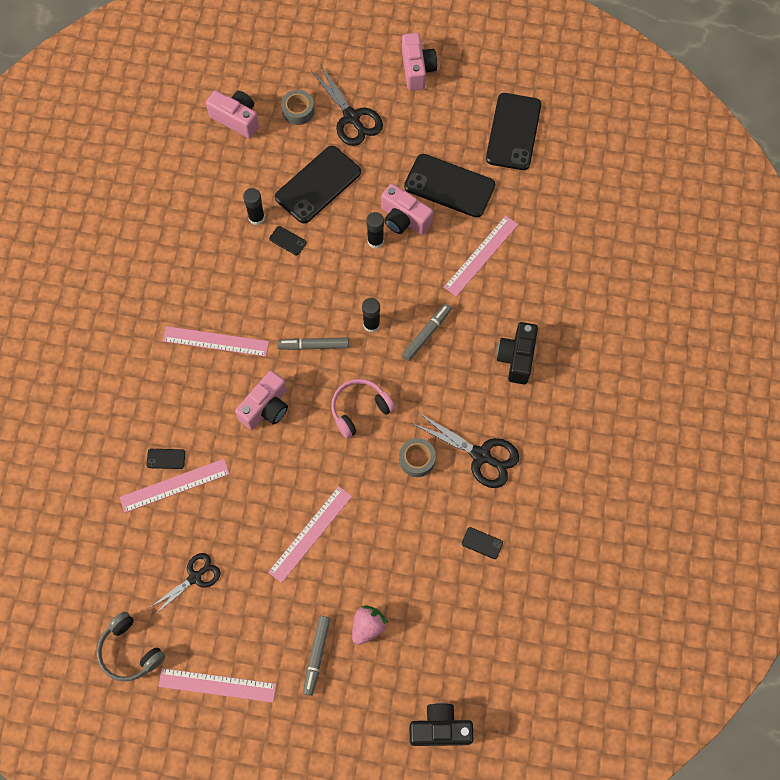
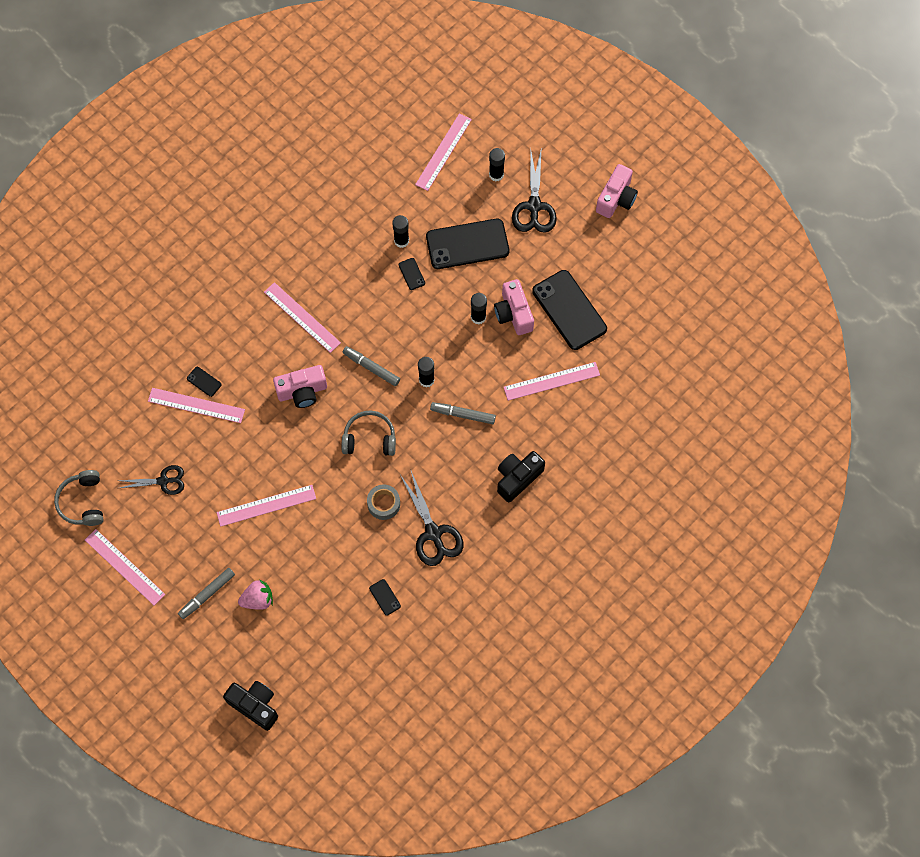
camera: 35 degrees right, 0 degrees up
pink camera [206,91,259,138] -> pink ruler [415,113,472,191]
grey tape [281,90,314,125] -> black glue stick [489,148,505,181]
pink headphones [331,379,395,439] -> grey headphones [342,410,396,456]
grey marker [402,304,452,361] -> grey marker turned 150 degrees counterclockwise [430,402,496,424]
black phone [486,93,541,170] -> none

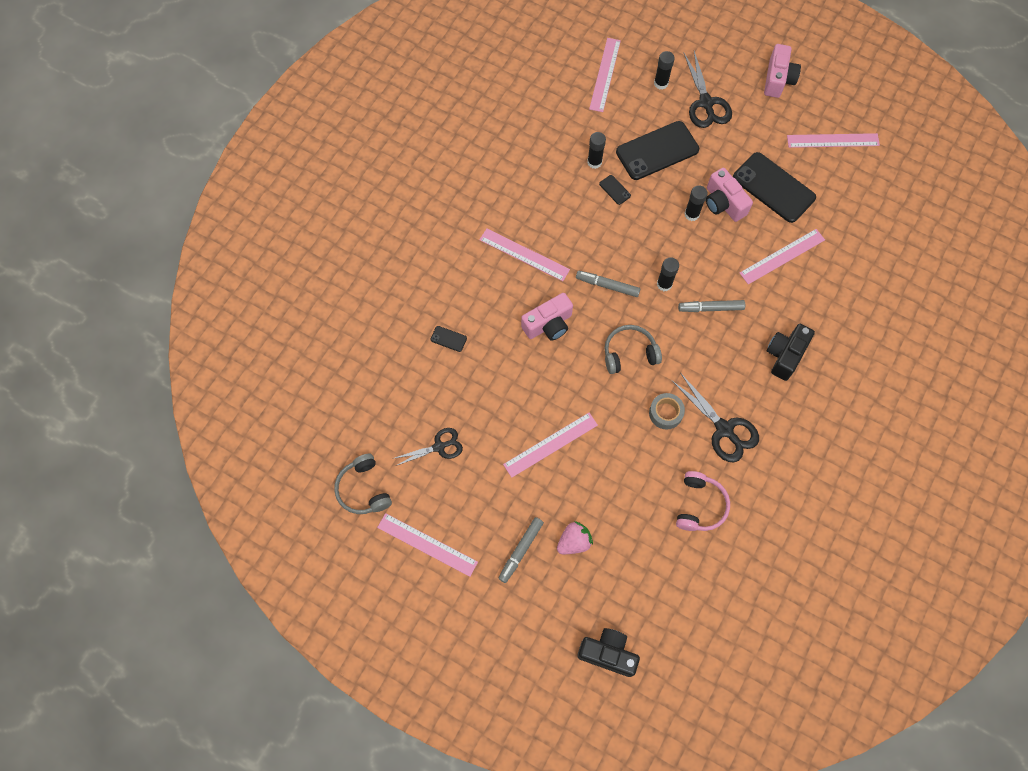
camera: 15 degrees left, 0 degrees up
pink ruler [148,388,245,423] -> pink ruler moved to [787,133,880,148]
black phone [369,579,401,616] -> pink headphones [676,471,730,531]

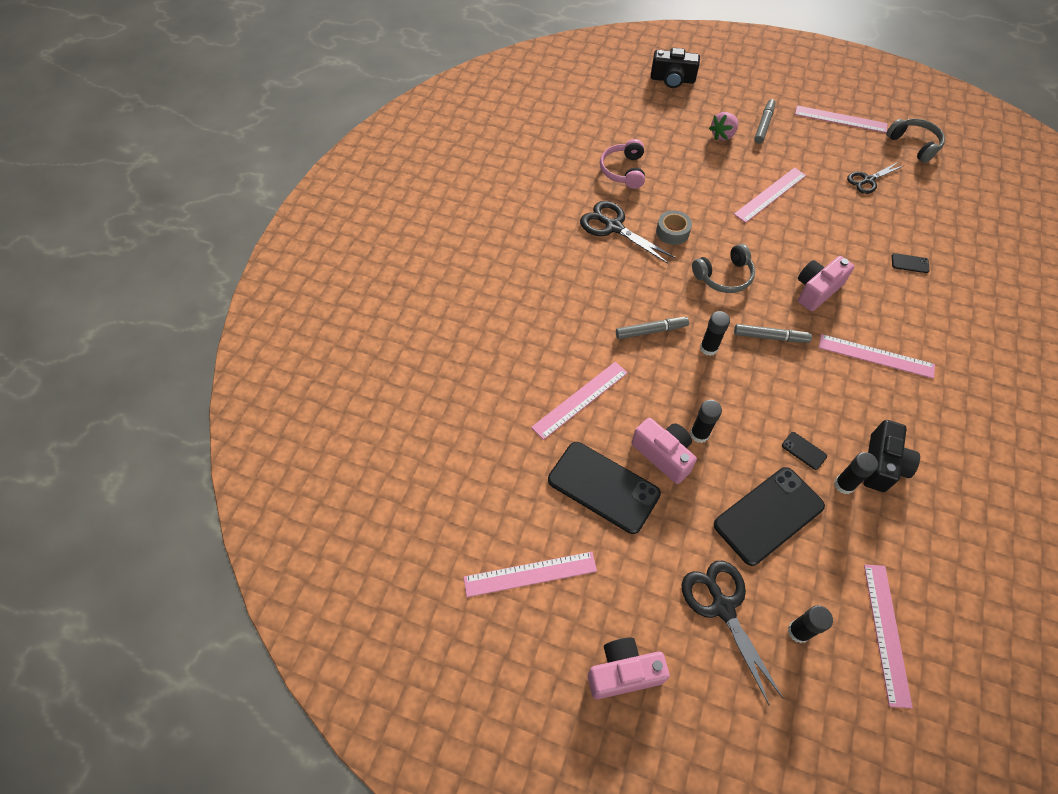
camera: 170 degrees right, 10 degrees down
pink camera [764,44,801,98] -> pink camera turned 75 degrees clockwise [588,638,670,699]
black camera [767,324,815,381] -> black camera moved to [863,420,920,492]

